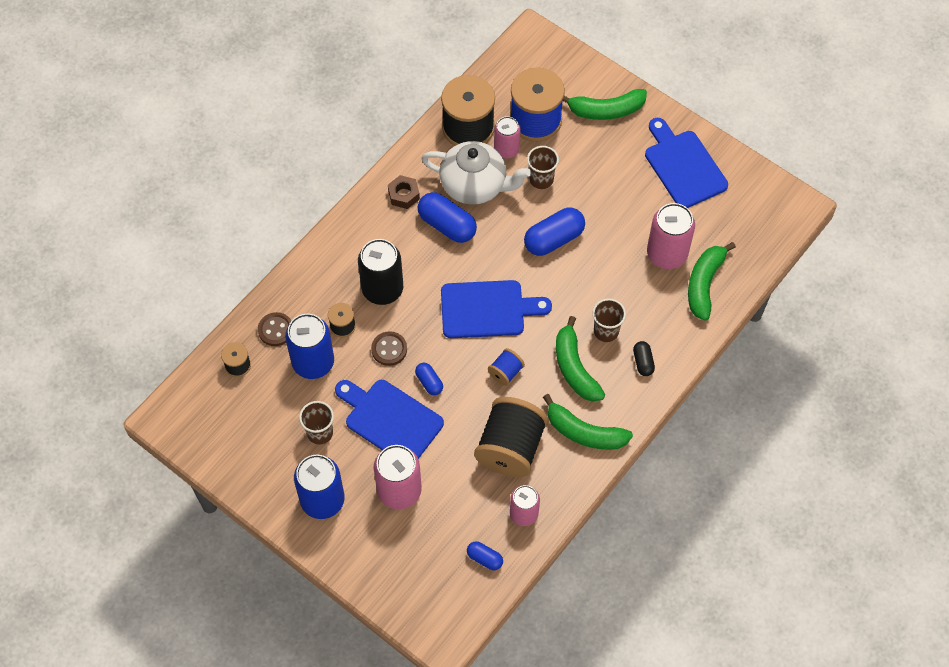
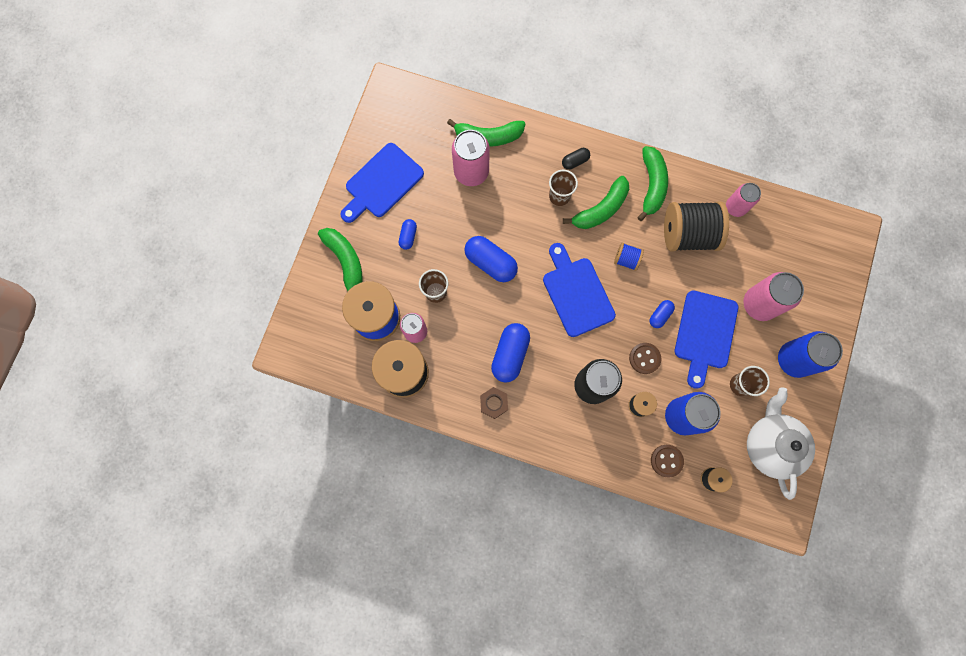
camera: 110 degrees left, 15 degrees up
white teapot [421,141,531,205] -> white teapot moved to [747,387,815,500]
blue capsule [467,541,503,570] -> blue capsule moved to [399,219,417,250]

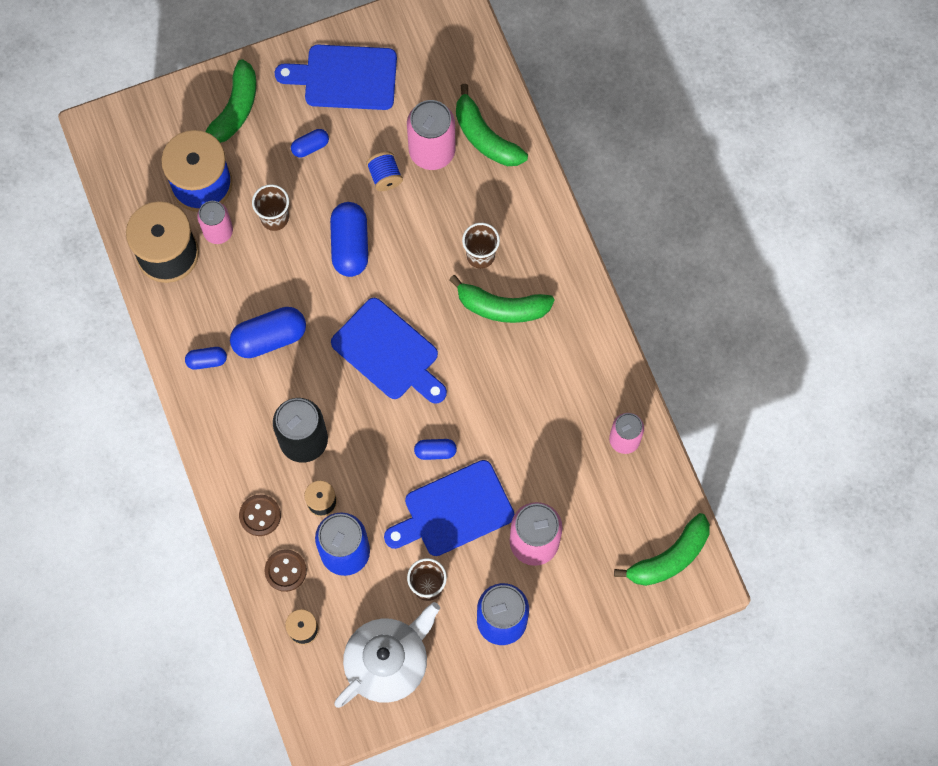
camera: 50 degrees right, 5 degrees down
brown nut [480,387,508,419] -> blue capsule [185,347,227,370]
blue cutting board [543,243,616,337] -> blue cutting board turned 105 degrees clockwise [331,298,447,404]
black capsule [562,148,590,170] -> none
blue spool [614,242,644,271] -> blue spool moved to [366,151,403,191]
brown button [629,343,661,374] -> brown button moved to [239,495,281,536]
green banana [637,146,668,221] -> green banana moved to [614,513,710,586]
black spool [664,201,729,252] -> none

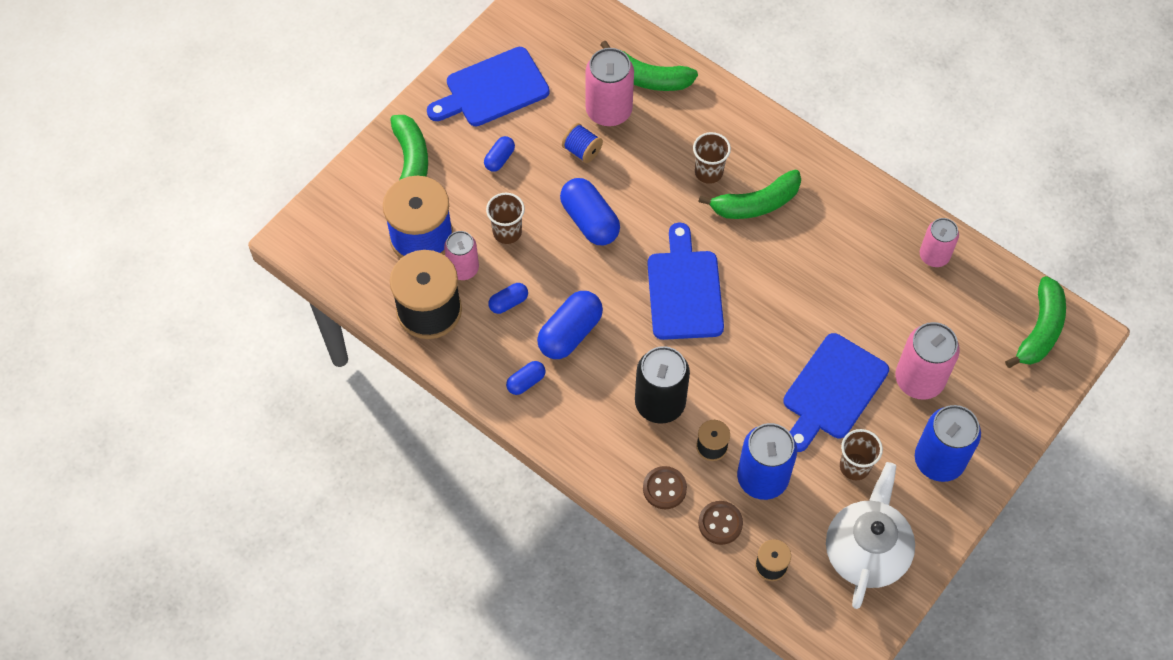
camera: 30 degrees left, 10 degrees down
blue cutting board [331,298,447,404] -> blue cutting board turned 105 degrees counterclockwise [647,223,724,340]
blue capsule [414,439,457,460] -> blue capsule moved to [488,283,528,314]

